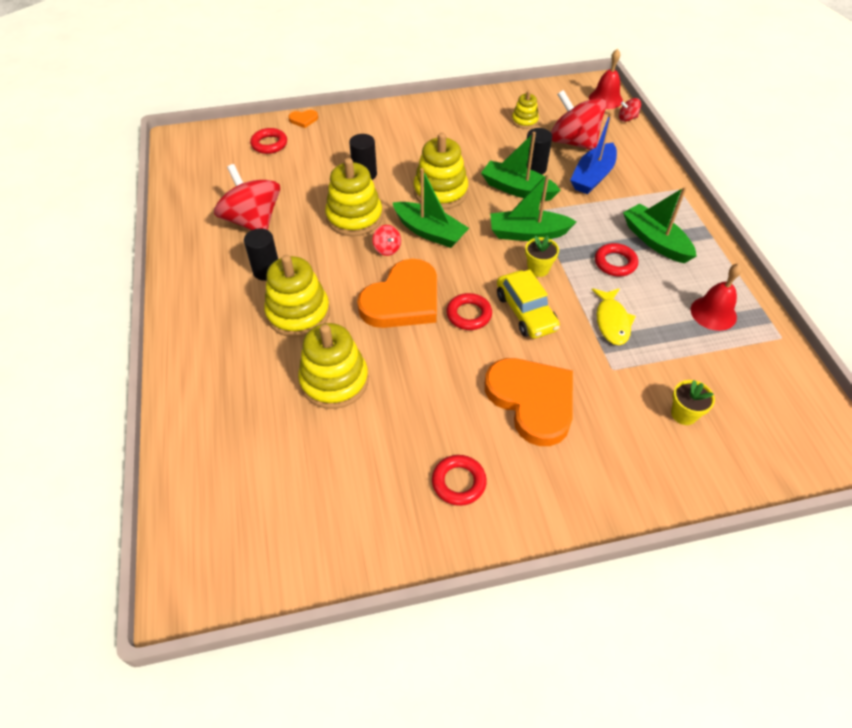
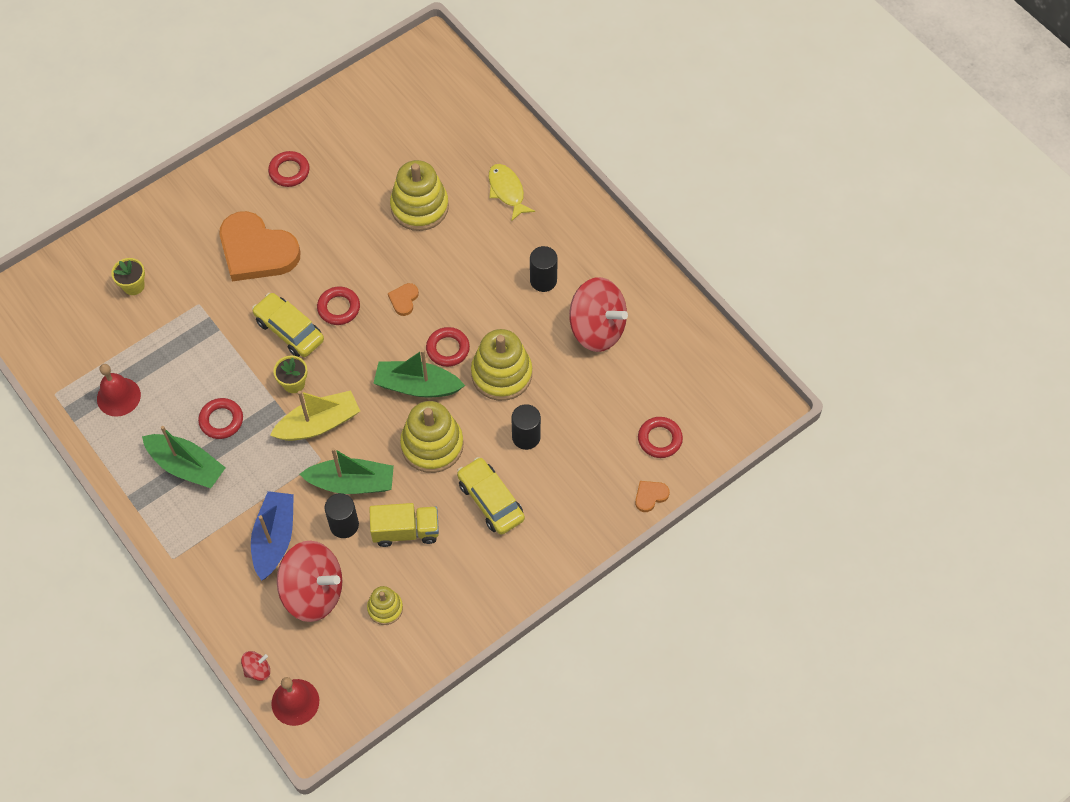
camera: 155 degrees right, 10 degrees up
yellow stacking toy [264,255,330,337] -> none
orange heart [357,259,437,328] -> orange heart [388,283,419,316], size x0.40
red spinning top [373,225,401,256] -> red ring [426,327,470,367]
green boat [490,173,577,241] -> yellow boat [270,390,360,441]
yellow fish [592,288,636,345] -> yellow fish moved to [489,164,535,221]
none -> yellow truck [369,503,439,547]
none -> yellow car [457,457,525,535]

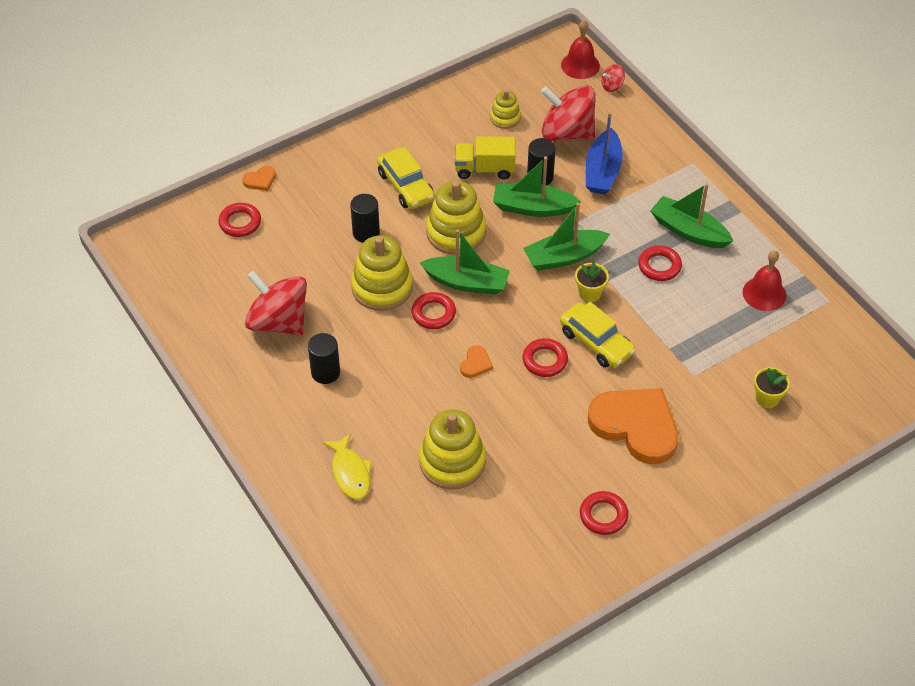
camera: 175 degrees left, 10 degrees down
yellow boat [270,390,360,441] -> green boat [524,203,610,271]

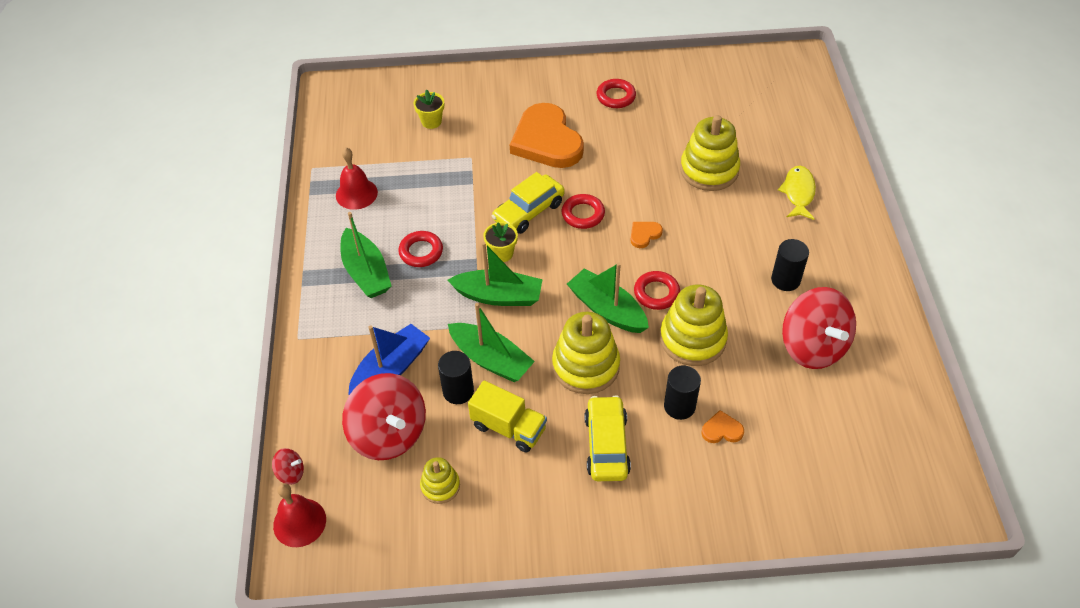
camera: 150 degrees left, 0 degrees up
red ring [218,203,261,237] -> none
orange heart [242,166,276,191] -> orange heart moved to [701,410,744,443]
yellow car [560,302,636,368] -> yellow car turned 120 degrees counterclockwise [492,172,565,234]

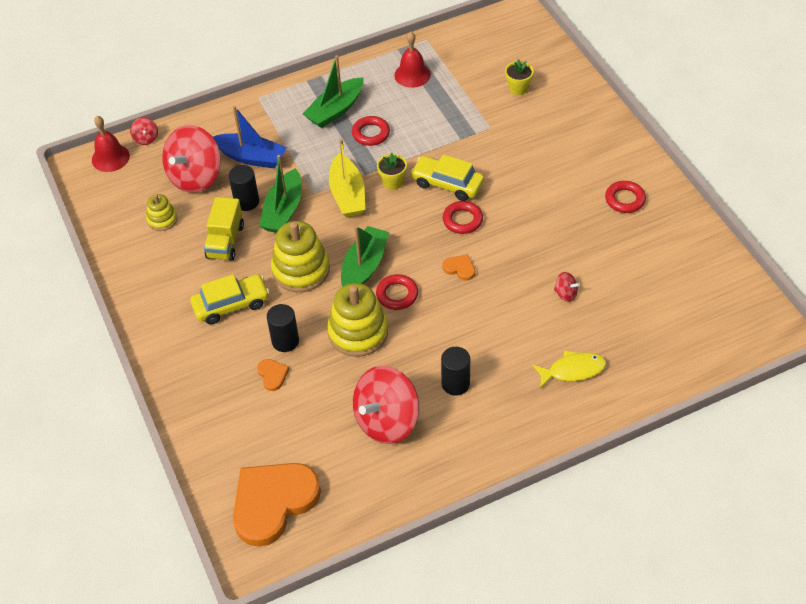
camera: 70 degrees right, 0 degrees up
green boat [448,242,543,306] -> yellow boat [329,139,365,217]
orange heart [510,103,584,168] -> orange heart moved to [233,463,321,547]
yellow stacking toy [680,115,740,191] -> red spinning top [554,272,580,302]

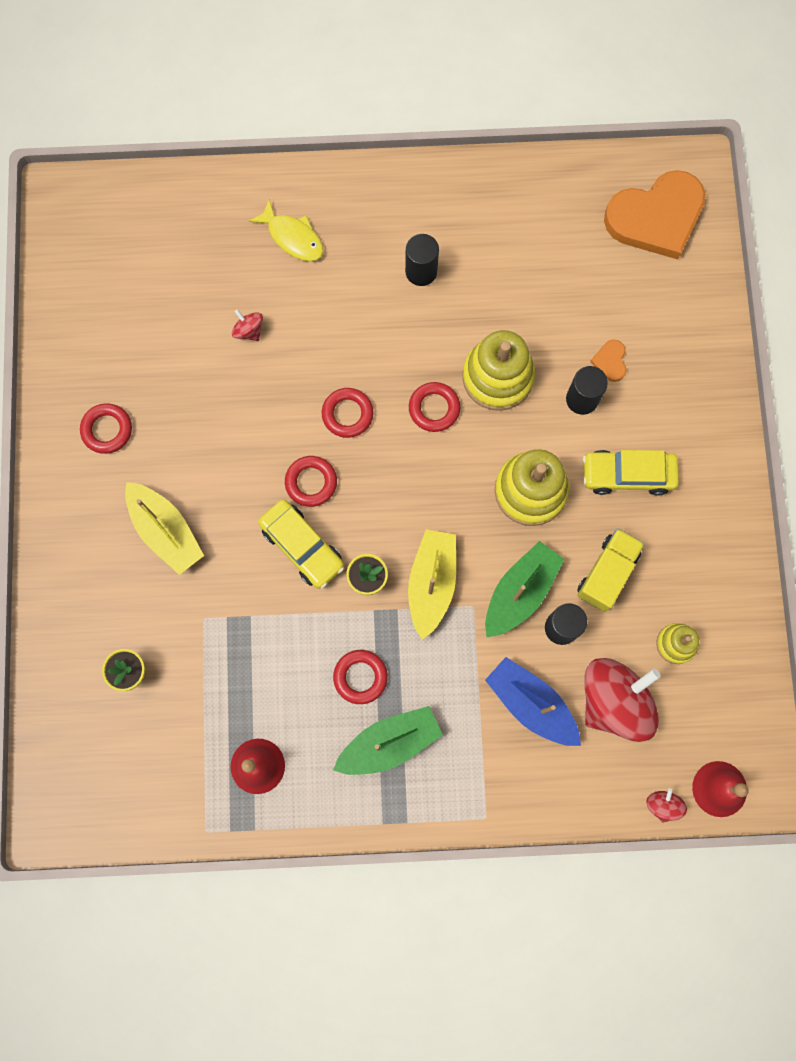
camera: 160 degrees left, 25 degrees up
green boat [341,225,389,287] -> none
red spinning top [353,366,419,444] -> none
orange heart [442,254,475,281] -> red ring [322,388,373,438]
yellow fish [532,350,606,388] -> yellow fish turned 150 degrees counterclockwise [249,199,324,261]
none -> yellow boat [125,482,204,575]

